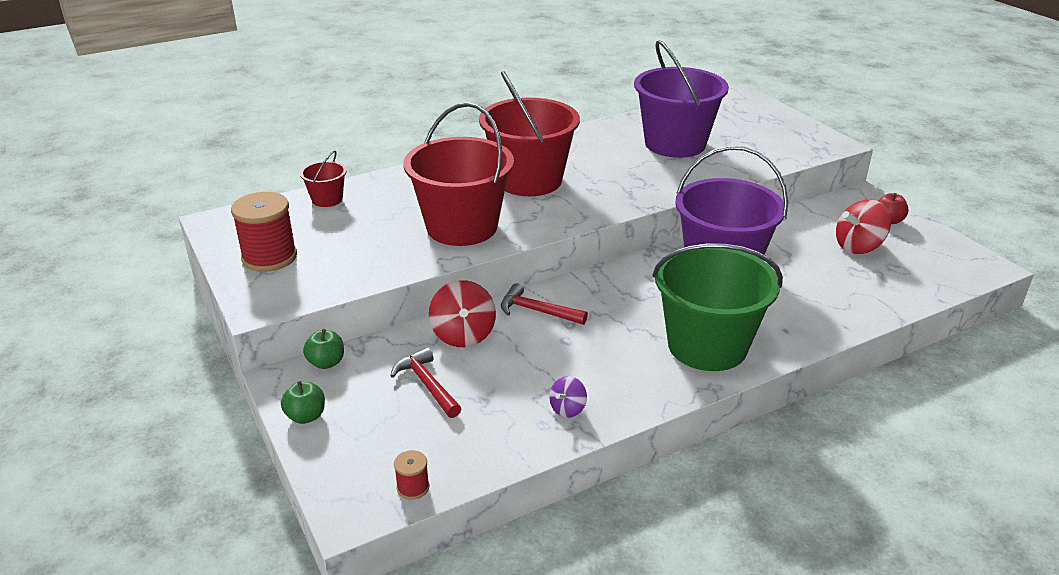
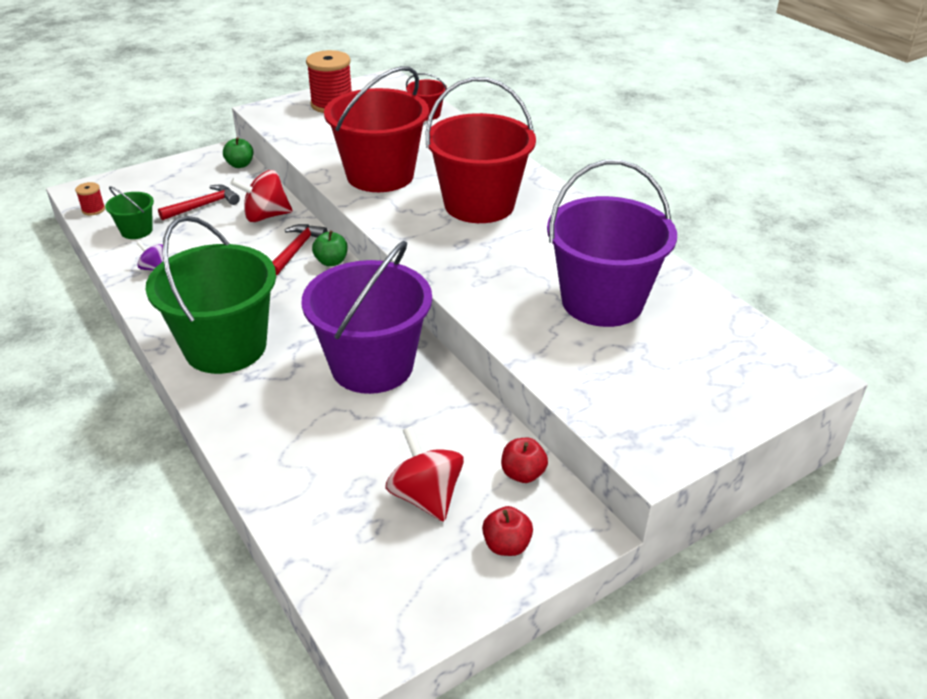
camera: 85 degrees right, 5 degrees up
green apple [281,381,325,424] -> green apple moved to [312,230,348,266]
none -> green bucket [105,186,154,239]
none -> red apple [501,438,548,483]

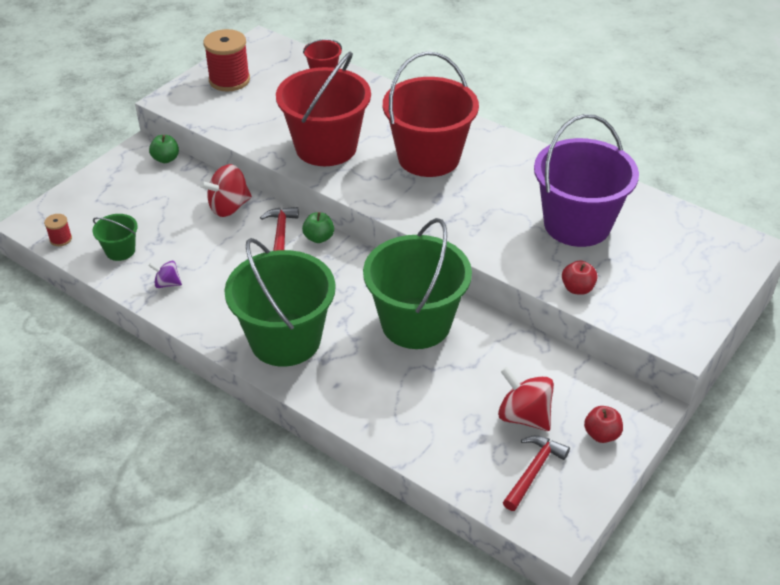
camera: 20 degrees left, 5 degrees up
red hammer [158,185,240,221] -> red hammer moved to [503,435,570,511]
purple bucket [301,241,432,394] -> green bucket [363,218,472,349]
red apple [501,438,548,483] -> red apple moved to [562,260,598,295]

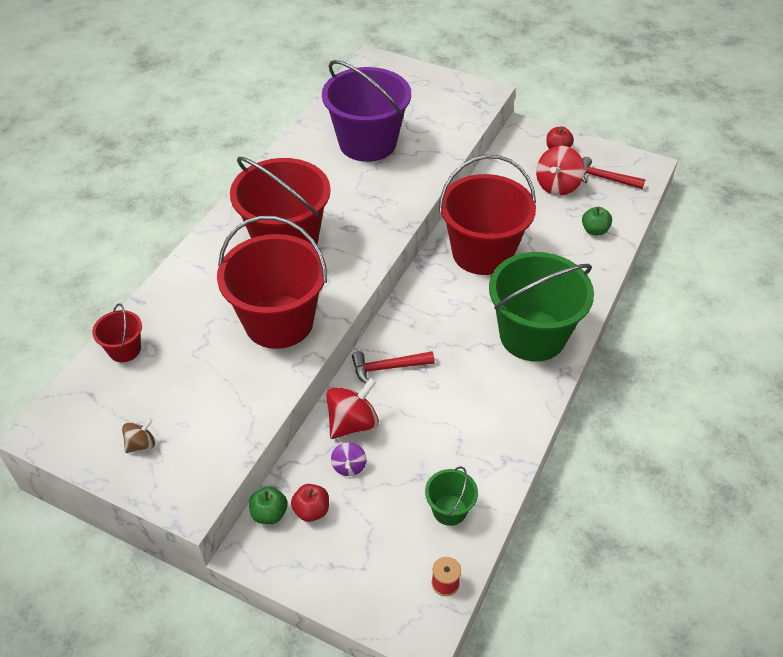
camera: 100 degrees left, 5 degrees up
purple spinning top [149,261,182,288] -> purple spinning top moved to [331,442,367,476]
red spinning top [200,164,252,217] -> red spinning top turned 90 degrees counterclockwise [326,378,379,439]
red spool [203,29,250,92] -> brown spinning top [122,418,155,453]
green apple [302,212,334,243] -> green apple moved to [582,207,612,235]
green bucket [363,218,472,349] -> red bucket [439,155,536,275]
red apple [562,260,598,295] -> red apple moved to [291,484,329,522]

